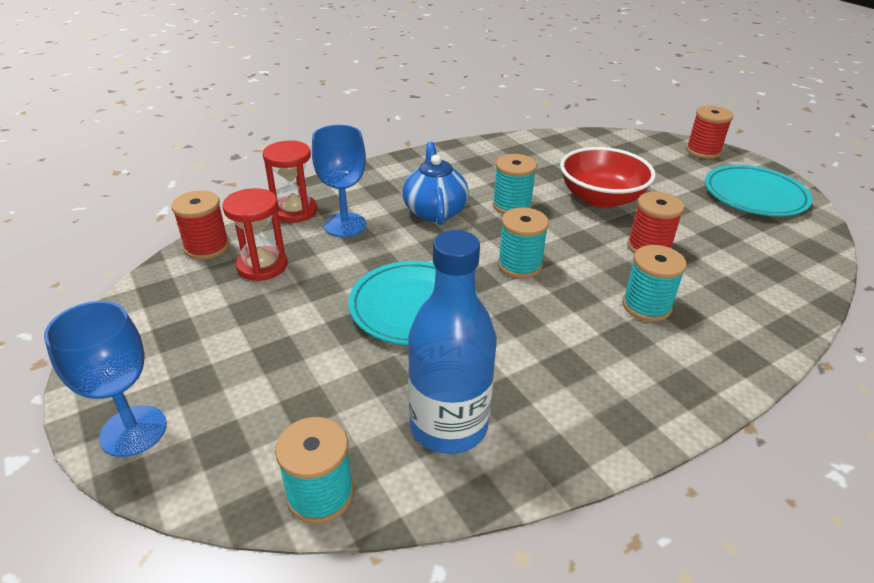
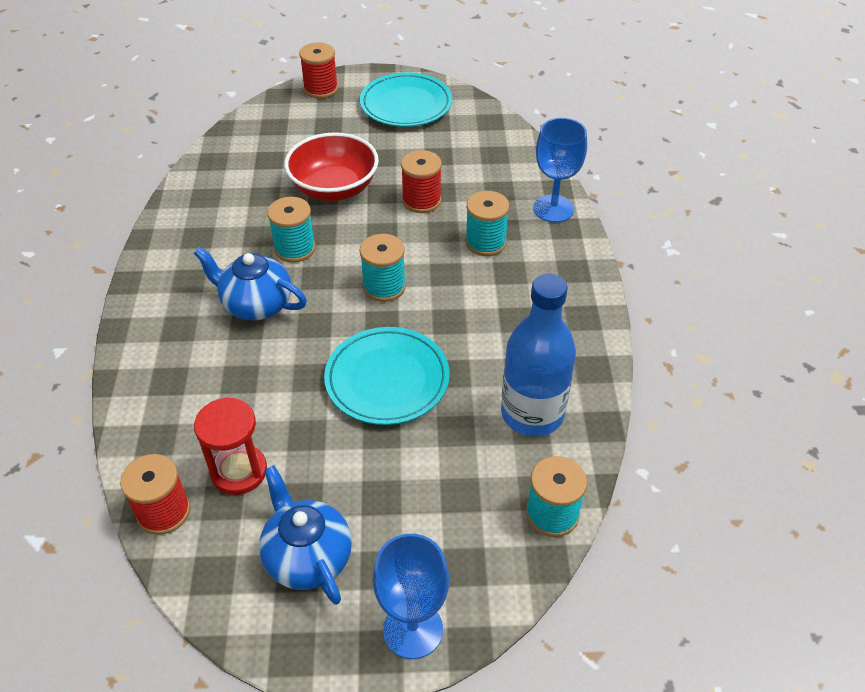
camera: 60 degrees left, 10 degrees up
red hourglass [263,140,317,223] -> none
blue goblet [312,125,366,237] -> blue goblet moved to [533,118,587,223]
none -> blue teapot [259,465,352,605]

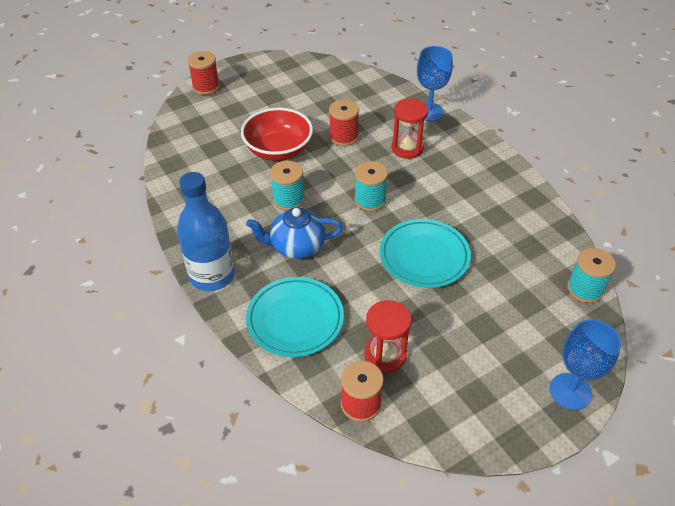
camera: 30 degrees left, 0 degrees up
blue teapot [259,465,352,605] -> none
turquoise plate [360,72,452,127] -> turquoise plate moved to [246,277,344,357]
turquoise spool [465,191,509,256] -> red hourglass [391,98,429,159]
blue bottle [501,274,576,436] -> blue bottle moved to [177,172,235,291]

